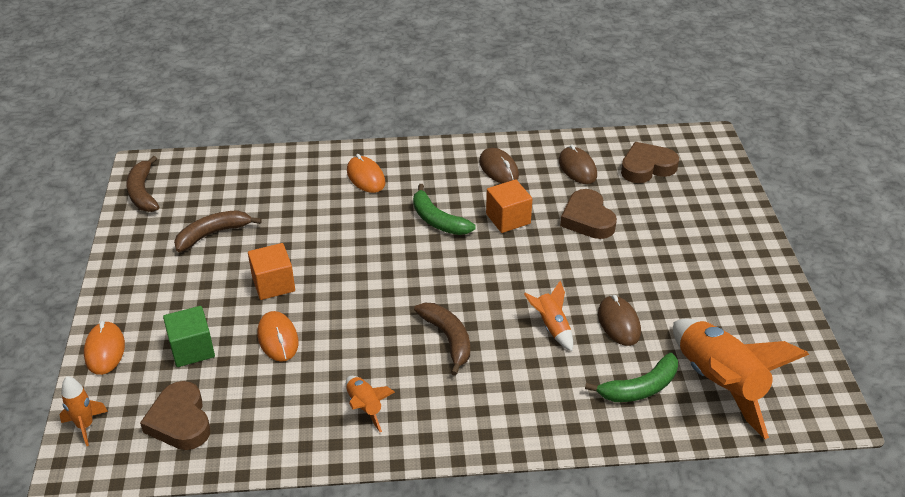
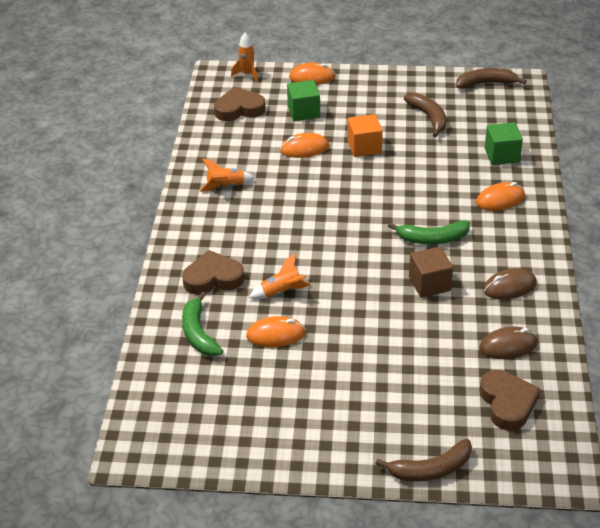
camera: 100 degrees right, 0 degrees up
green banana [413,184,476,235] -> green banana turned 150 degrees counterclockwise [388,220,470,245]
brown banana [414,303,470,376] -> brown banana moved to [376,439,472,481]
orange cube [486,179,532,233] -> brown cube [409,246,453,298]
brown heart [560,189,617,239] -> brown heart moved to [182,250,244,294]
brown mouse [598,295,641,346] -> orange mouse [246,316,306,347]
orange rocket [673,319,809,439] -> none
none -> green cube [485,122,523,165]

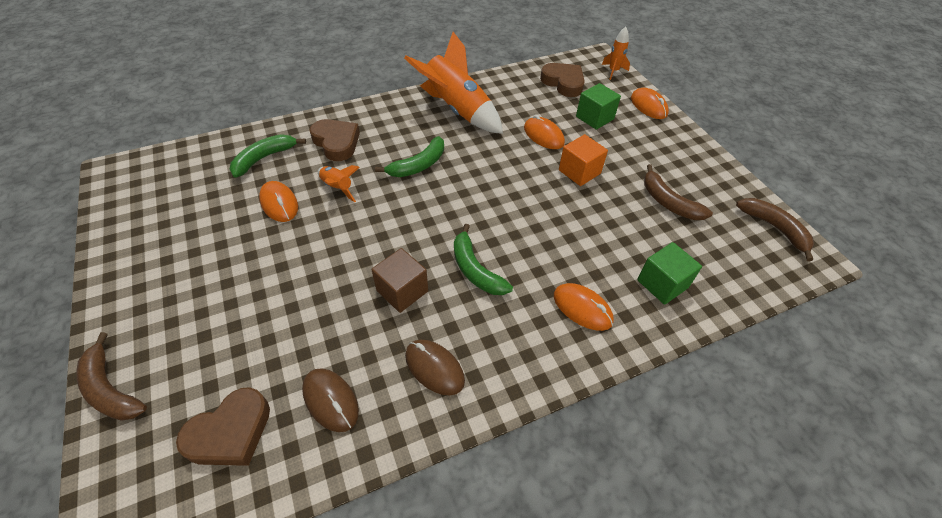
camera: 60 degrees right, 10 degrees up
orange rocket [200,158,255,192] -> orange rocket [404,32,503,134], size x2.12
brown banana [404,93,447,137] -> brown banana turned 105 degrees clockwise [644,164,713,220]
none -> green banana [375,136,444,177]

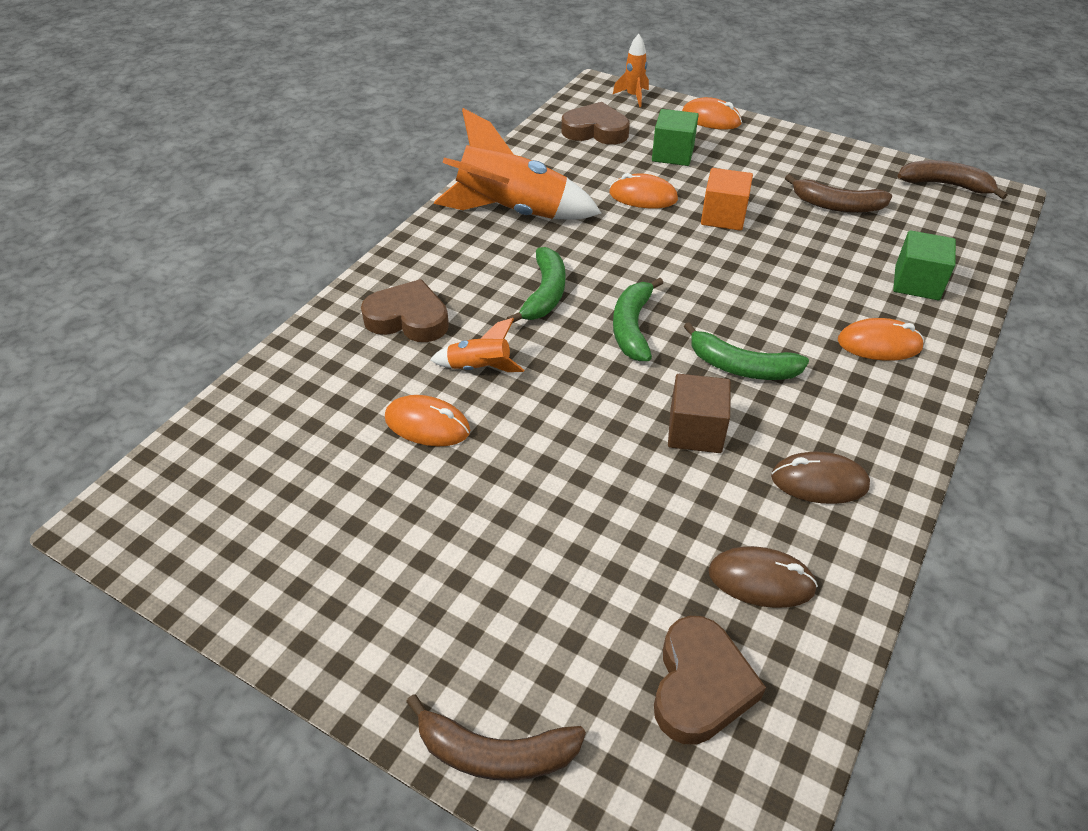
camera: 35 degrees left, 5 degrees down
green banana [230,134,306,178] -> green banana moved to [613,278,663,361]

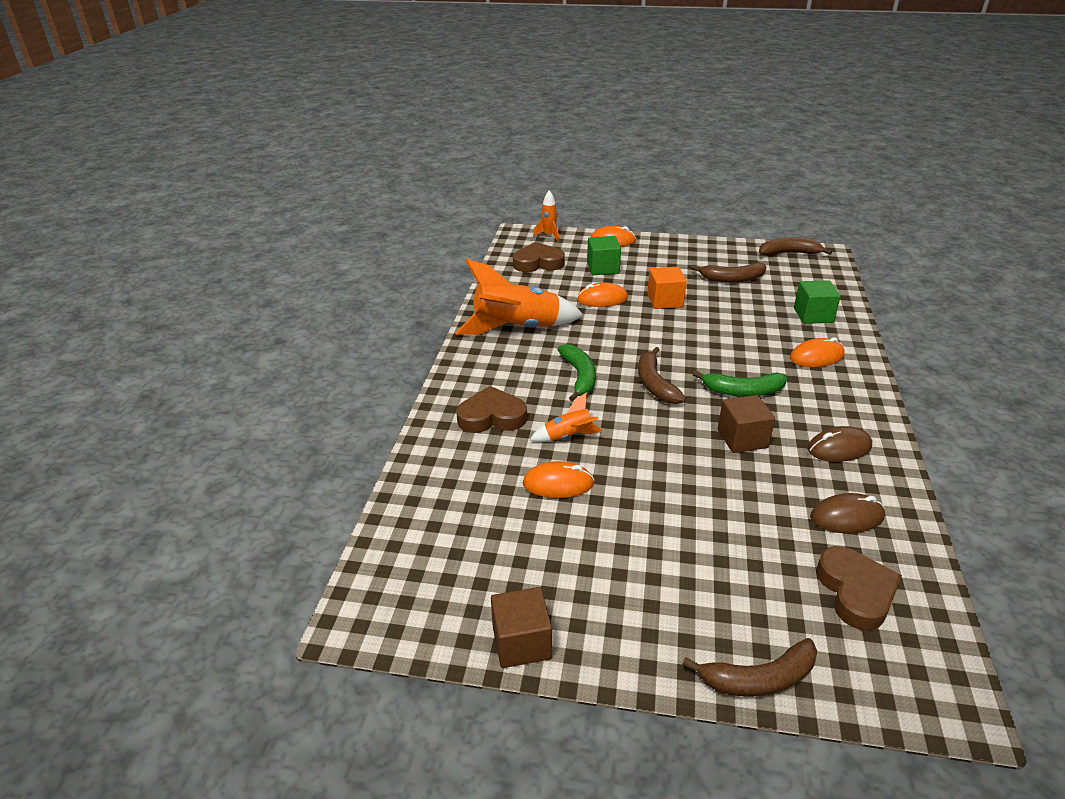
camera: 20 degrees left, 10 degrees down
green banana [613,278,663,361] -> brown banana [638,347,686,404]
none -> brown cube [491,587,552,668]

